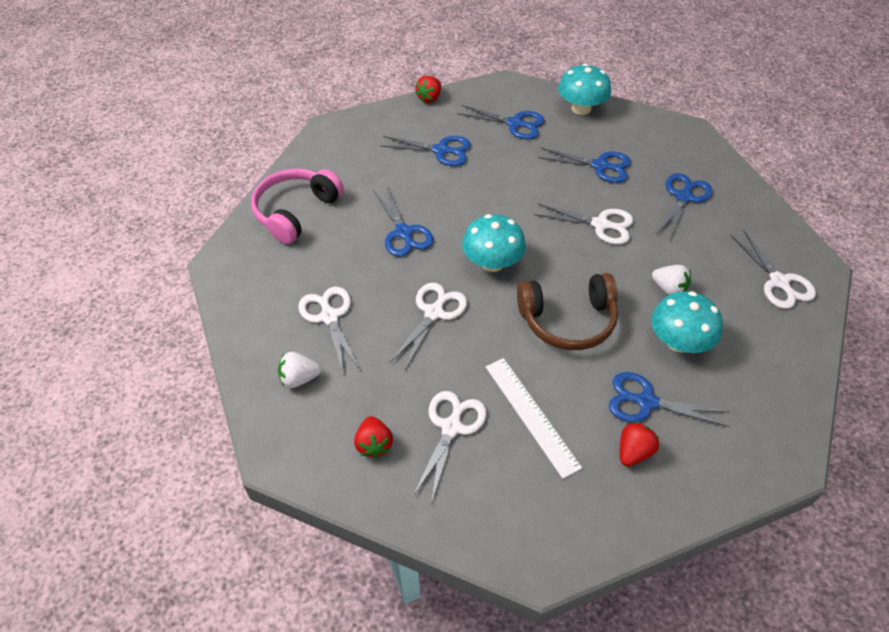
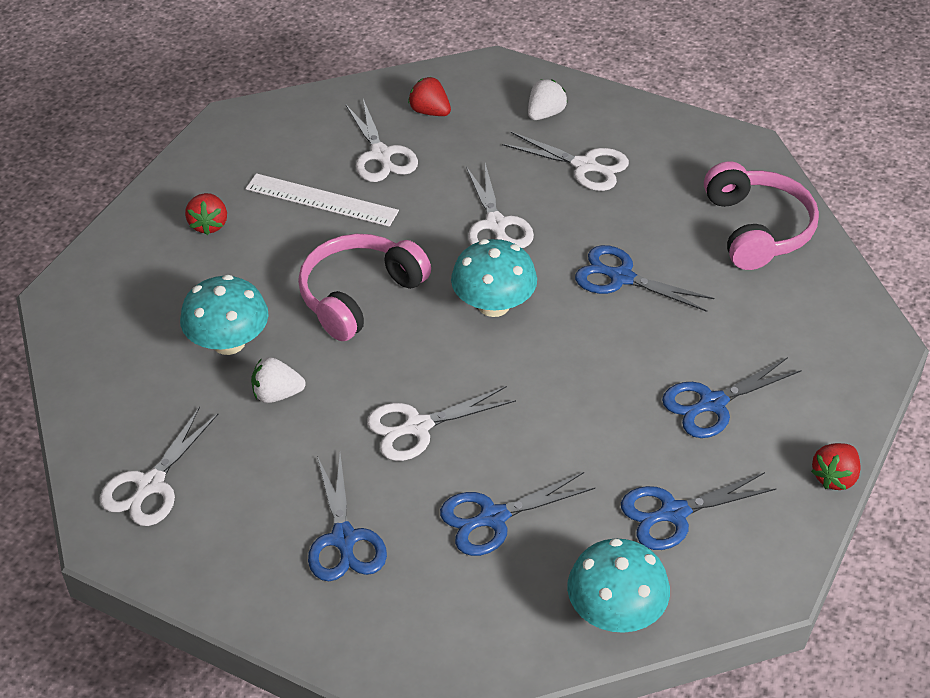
camera: 140 degrees right, 5 degrees down
red strawberry [415,76,441,103] -> red strawberry turned 135 degrees counterclockwise [811,443,860,490]
brown headphones [517,273,618,350] -> pink headphones [298,234,431,341]
blue scissors [609,372,730,427] -> none
white scissors [730,230,816,309] -> white scissors turned 90 degrees counterclockwise [100,407,218,526]

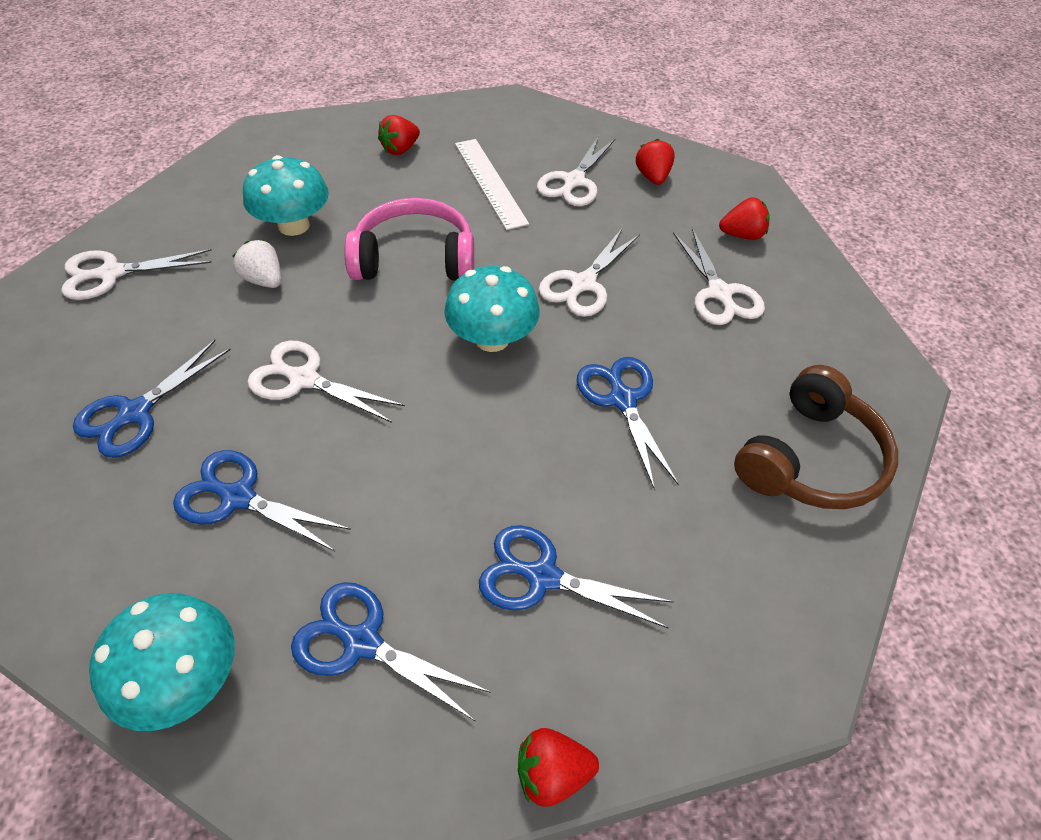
camera: 45 degrees right, 5 degrees up
white strawberry [528,79,568,120] -> red strawberry [719,197,770,240]
pink headphones [704,161,819,270] -> brown headphones [734,365,898,509]

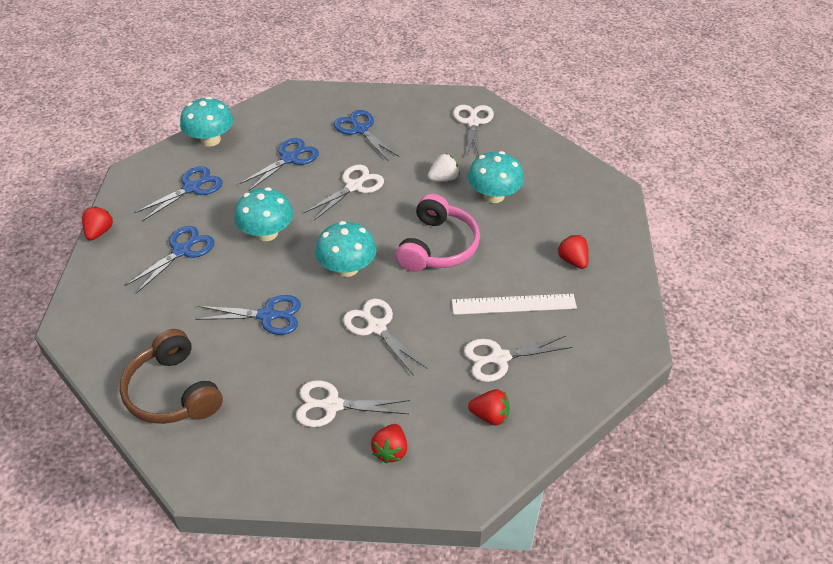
camera: 110 degrees right, 5 degrees down
white scissors [537,136,616,206] -> white scissors turned 60 degrees counterclockwise [464,336,572,382]
none -> turquoise mushroom [234,187,293,241]

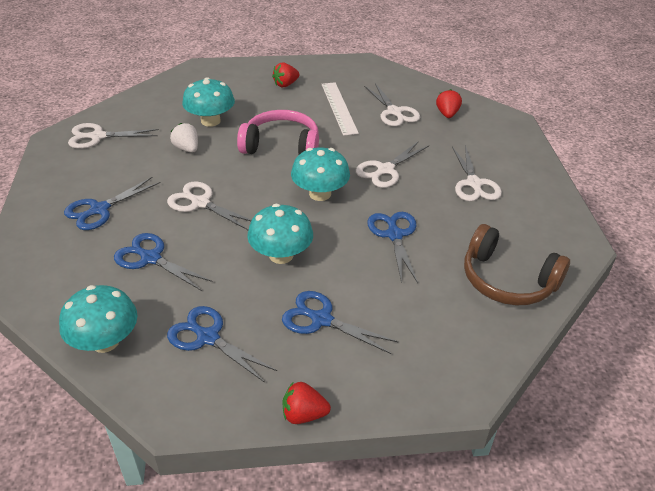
camera: 100 degrees left, 5 degrees down
brown headphones [120,329,223,424] -> brown headphones turned 75 degrees clockwise [464,224,570,305]
red strawberry [371,424,407,464] -> none

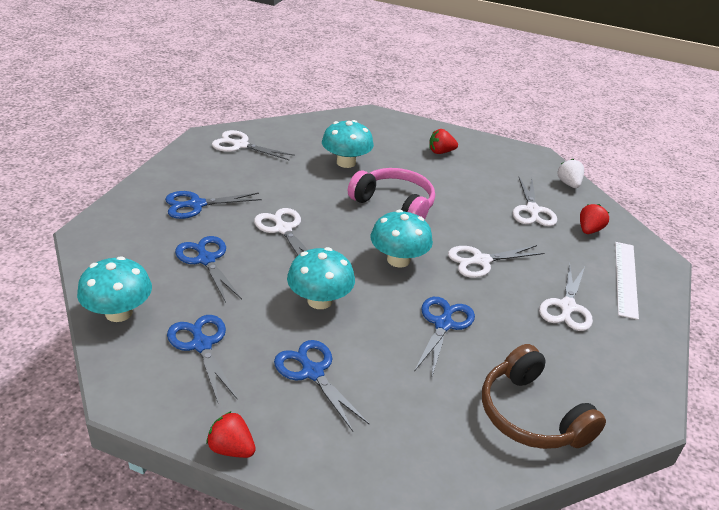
camera: 25 degrees right, 5 degrees down
white strawberry [170,123,198,153] -> white strawberry moved to [557,159,584,188]
white ruler [321,82,359,136] -> white ruler moved to [615,242,639,320]

